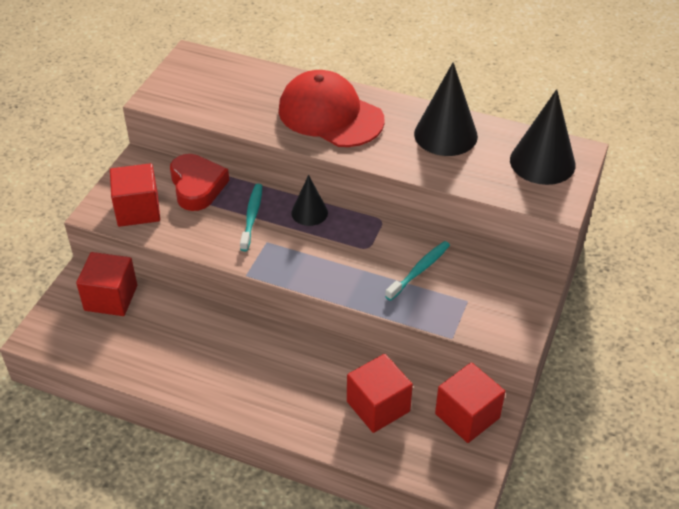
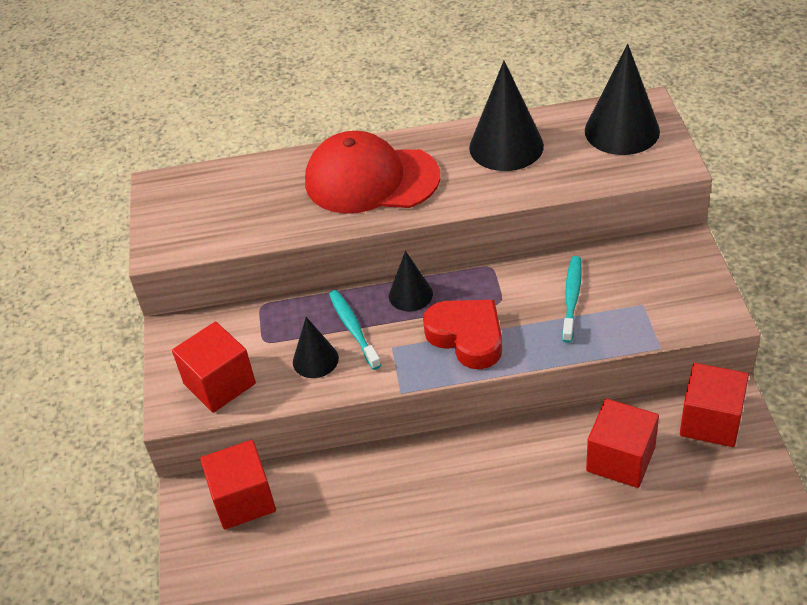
camera: 25 degrees left, 0 degrees up
red heart [170,154,229,211] -> red heart moved to [423,300,502,369]
none -> black cone [293,317,339,378]

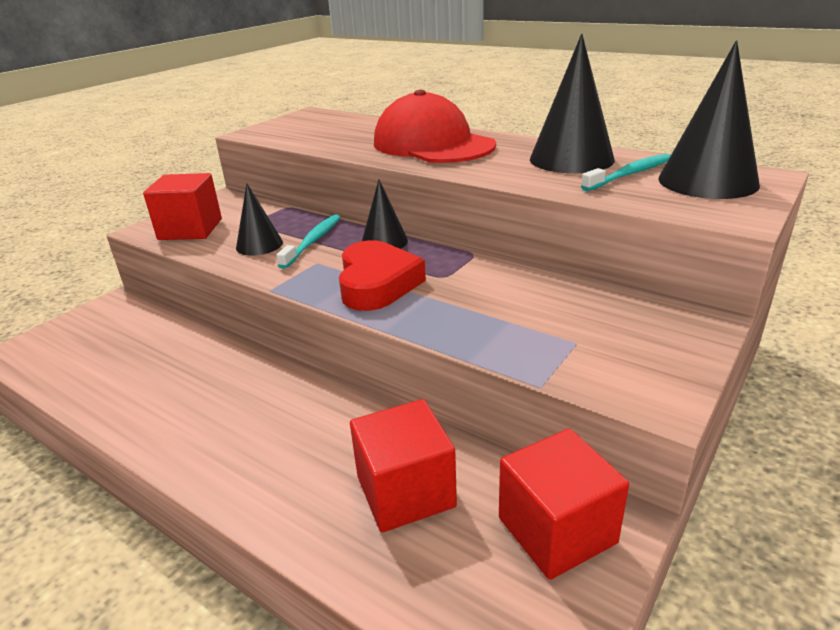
camera: 40 degrees right, 15 degrees down
red cube [200,440,276,529] -> none
turquoise toothbrush [562,256,582,343] -> turquoise toothbrush moved to [581,154,671,191]

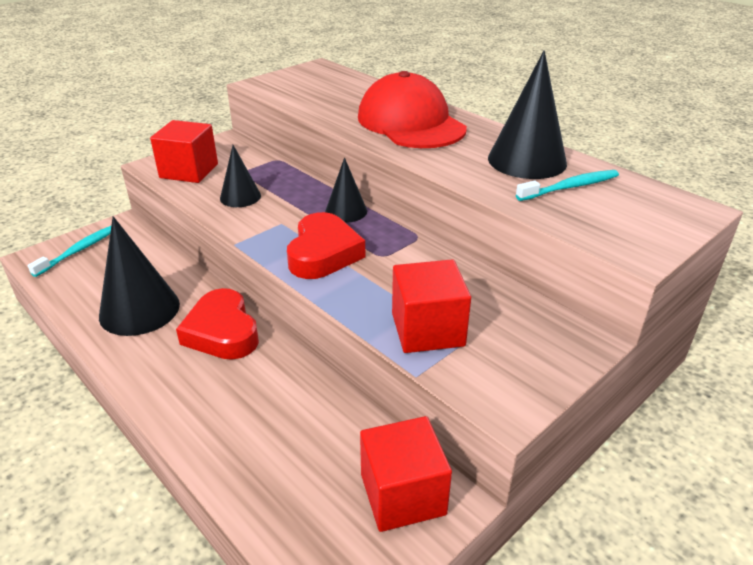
camera: 10 degrees right, 5 degrees up
turquoise toothbrush [276,214,340,269] -> turquoise toothbrush moved to [28,226,111,277]
red cube [350,399,457,532] -> red cube moved to [392,259,471,353]
black cone [658,40,760,199] -> black cone moved to [99,216,180,336]
none -> red heart [176,288,259,360]

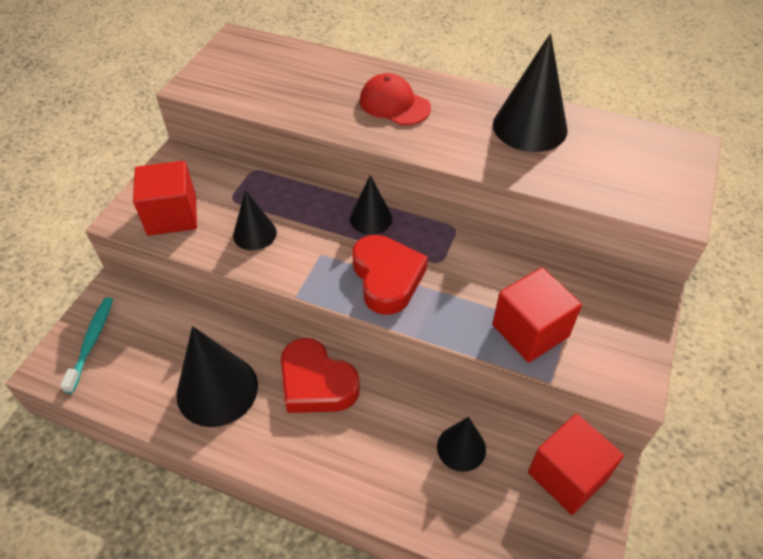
camera: 25 degrees left, 15 degrees up
red cap [358,71,467,148] -> red cap [360,73,431,125], size x0.58
turquoise toothbrush [516,170,619,201] -> none
none -> black cone [437,417,486,472]

